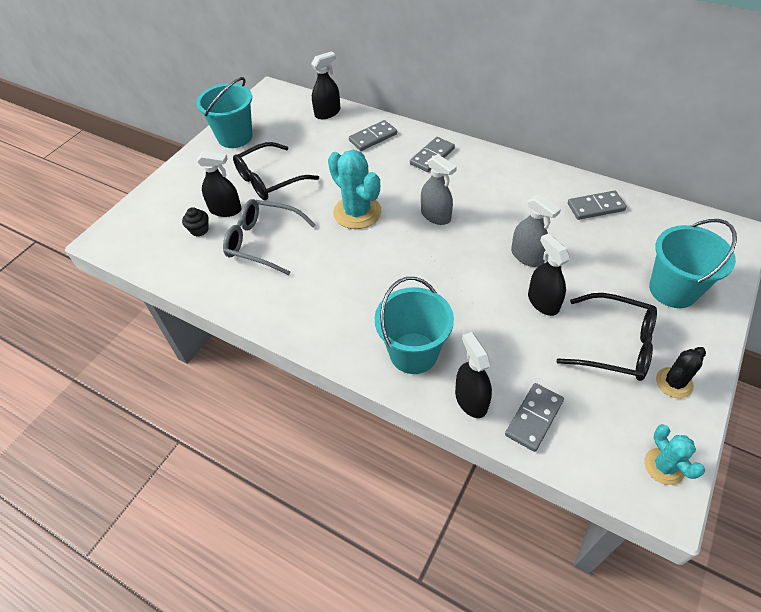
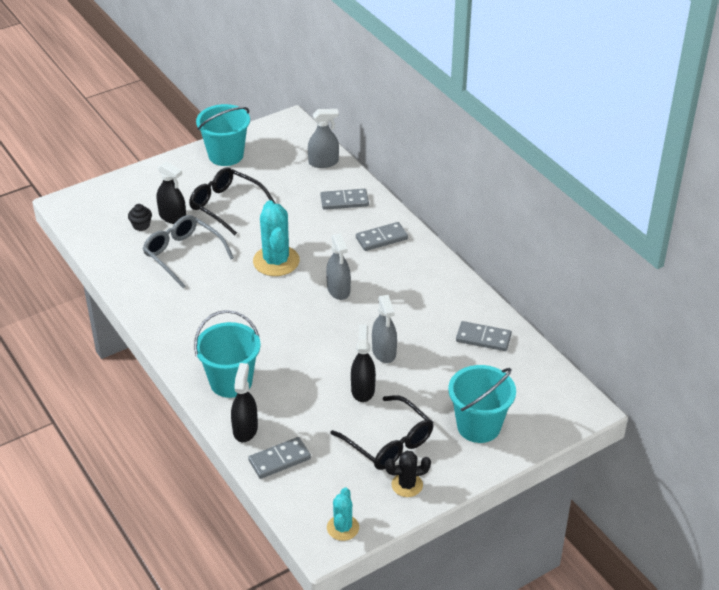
camera: 25 degrees right, 10 degrees down
black glasses [233,142,319,200] -> black glasses turned 45 degrees clockwise [189,167,275,235]
black spray bottle [311,51,340,119] -> grey spray bottle [308,109,339,168]

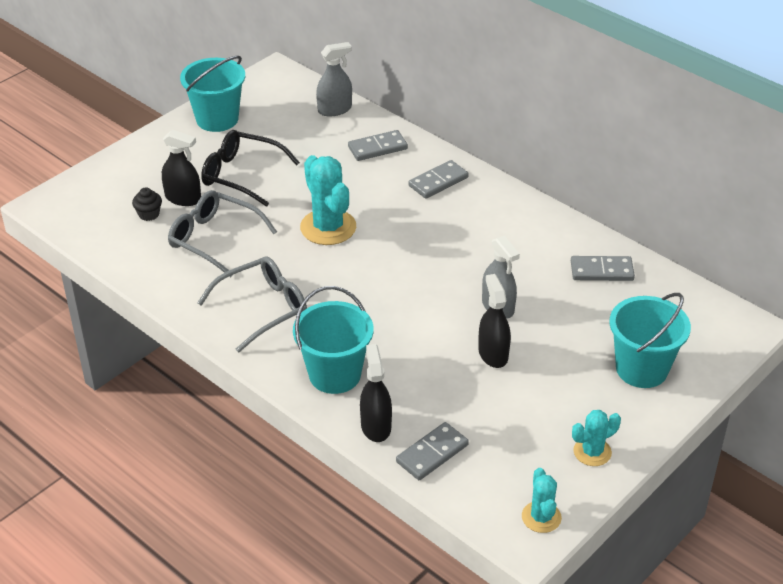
camera: 15 degrees left, 0 degrees up
grey spray bottle [326,233,351,300] -> none
black glasses [330,395,434,470] -> none
black cactus [385,451,431,497] -> turquoise cactus [572,410,621,466]
none -> grey glasses [197,256,307,353]

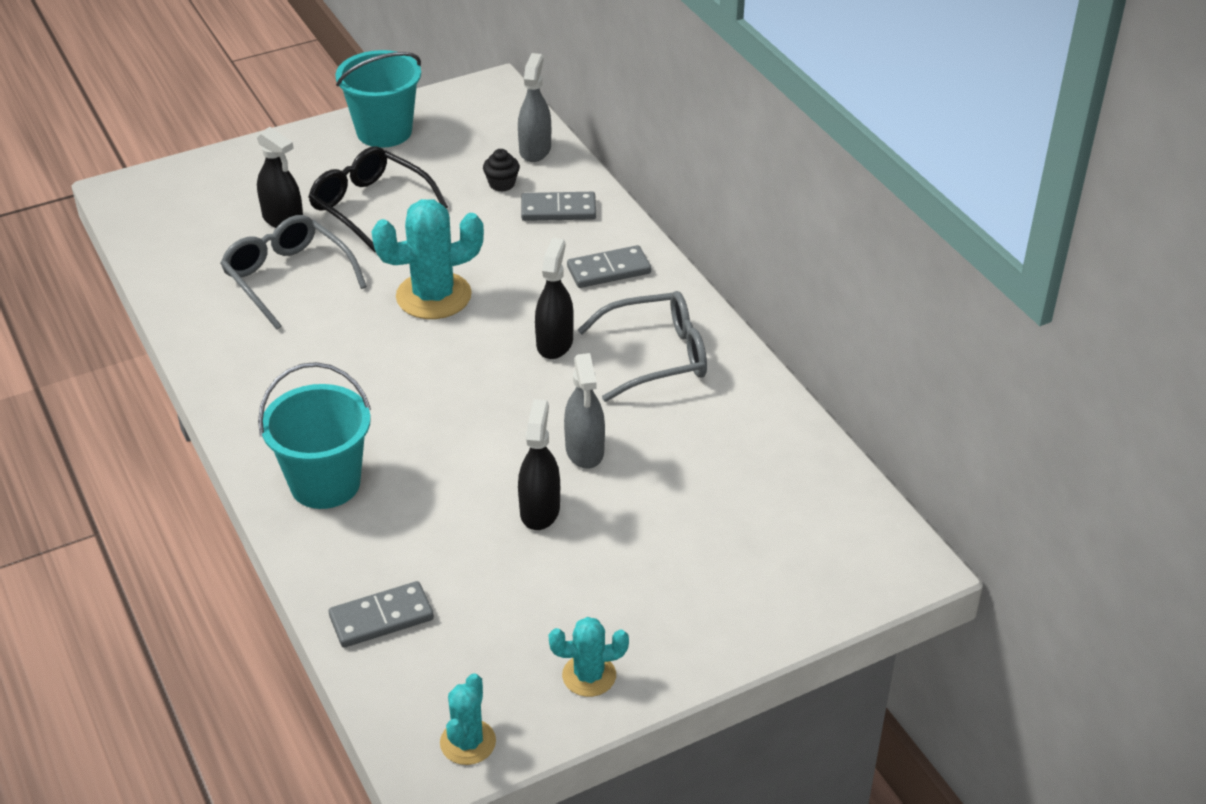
camera: 20 degrees right, 0 degrees up
black cupcake [132,187,162,221] -> black cupcake moved to [483,149,520,192]
grey glasses [197,256,307,353] -> grey glasses moved to [578,291,707,402]
turquoise cactus [300,155,356,245] -> turquoise cactus turned 75 degrees clockwise [371,199,484,319]
grey spray bottle [316,42,352,117] -> grey spray bottle turned 75 degrees counterclockwise [518,53,551,162]
black spray bottle [360,344,392,442] -> black spray bottle moved to [535,238,574,359]
grey domino [571,256,635,281] -> none
turquoise bucket [609,293,691,388] -> none

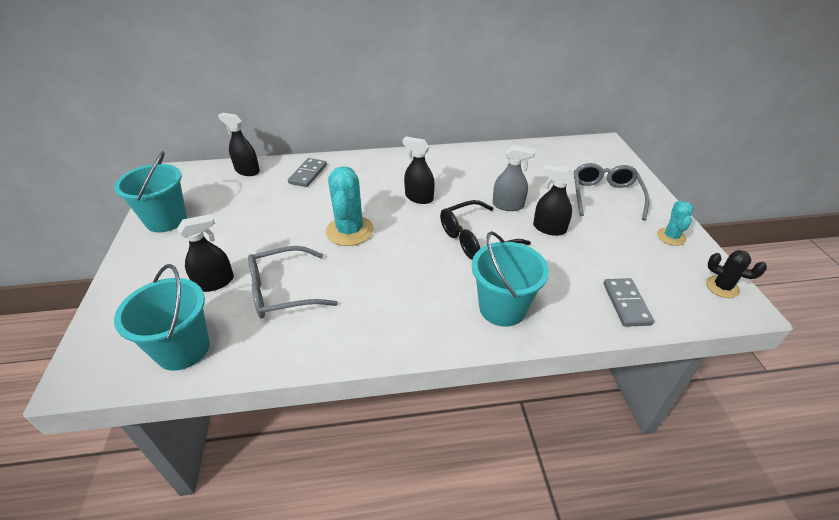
camera: 70 degrees left, 0 degrees up
black glasses [308,146,448,252] -> black glasses moved to [440,200,531,260]
turquoise cactus [440,673,496,765] -> black cactus [706,250,767,298]
black cupcake [483,149,520,192] -> none
grey spray bottle [518,53,551,162] -> black spray bottle [218,113,260,176]
grey domino [567,245,651,288] -> none
grey glasses [578,291,707,402] -> grey glasses moved to [574,163,649,220]
none -> turquoise bucket [114,264,210,371]

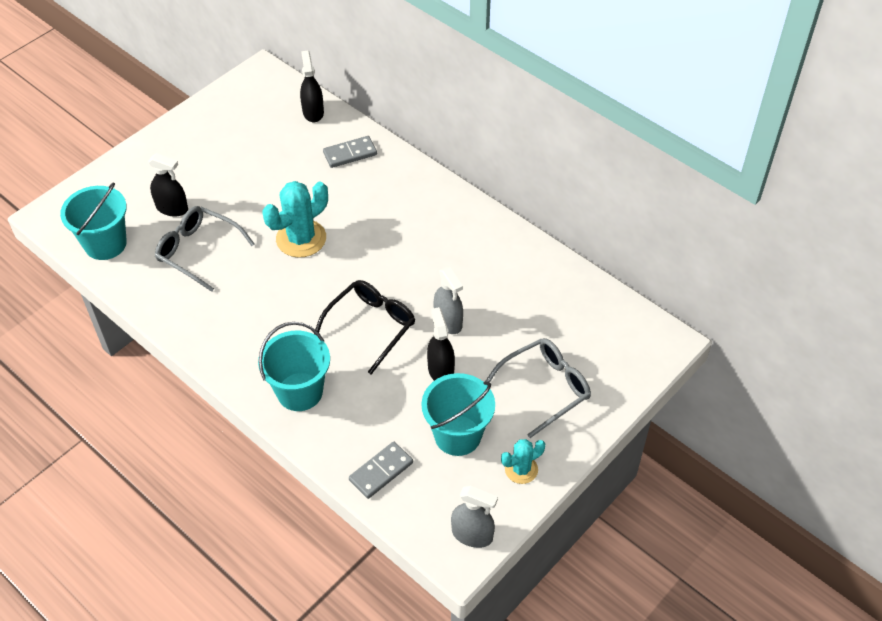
camera: 50 degrees right, 10 degrees up
turquoise bucket [114,151,187,232] -> turquoise bucket moved to [422,373,495,456]
black spray bottle [402,136,435,204] -> none
black glasses [440,200,531,260] -> black glasses turned 105 degrees clockwise [314,280,415,374]
black cactus [706,250,767,298] -> grey spray bottle [451,486,498,548]

